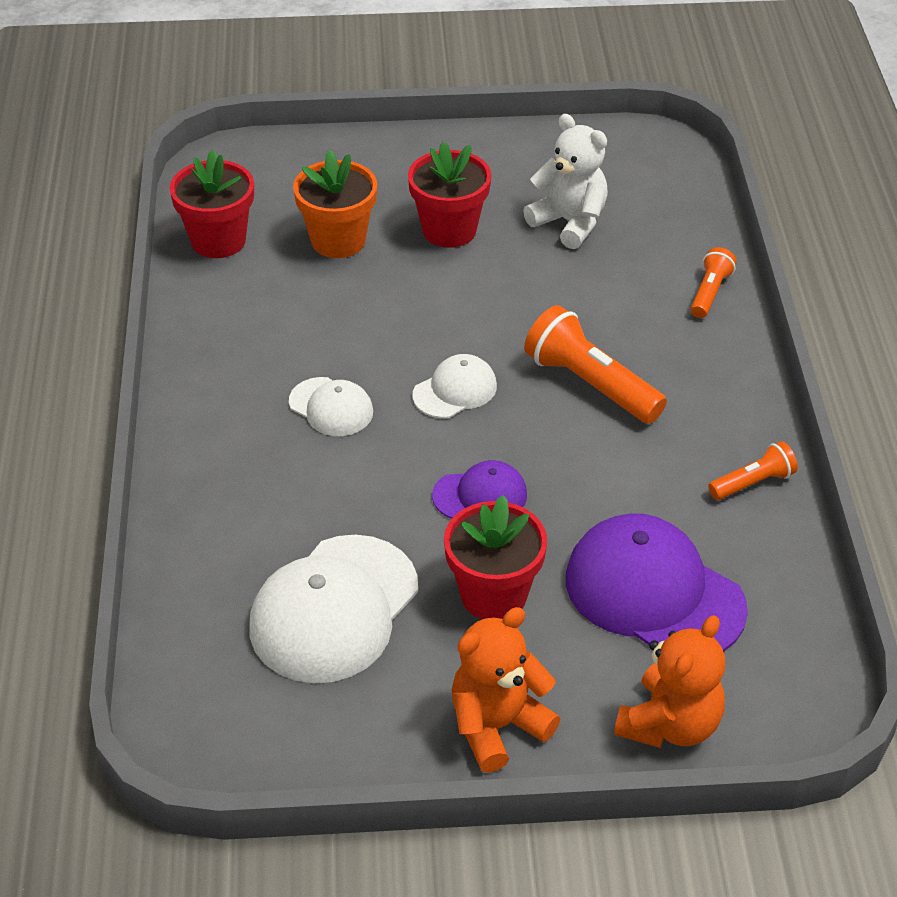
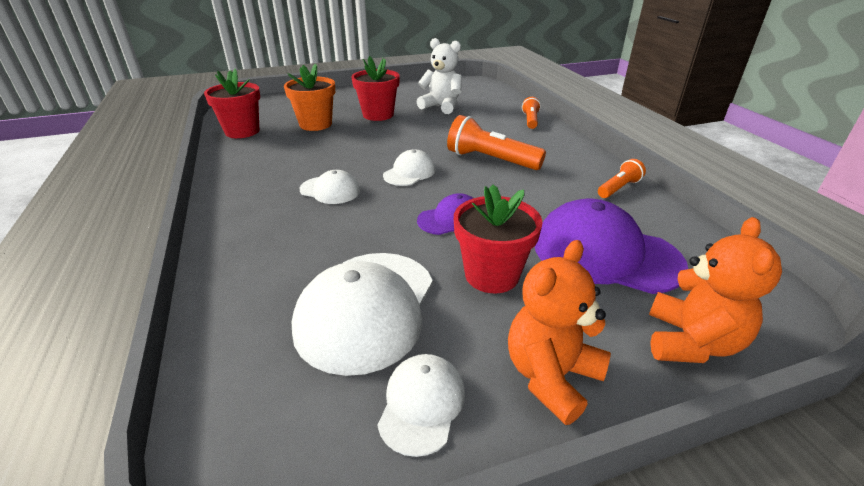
camera: 15 degrees left, 10 degrees down
none -> white cap [377,354,465,457]

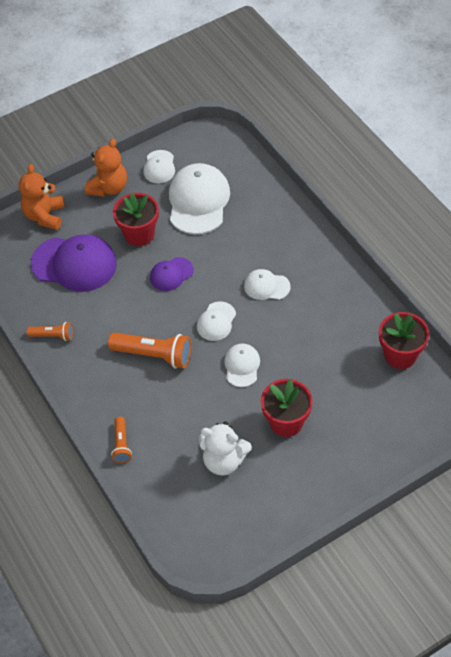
camera: 170 degrees right, 20 degrees up
orange flower pot [284,63,335,131] -> none
orange flashlight [598,159,646,198] -> orange flashlight turned 120 degrees counterclockwise [27,322,73,341]
none -> white cap [224,343,260,387]

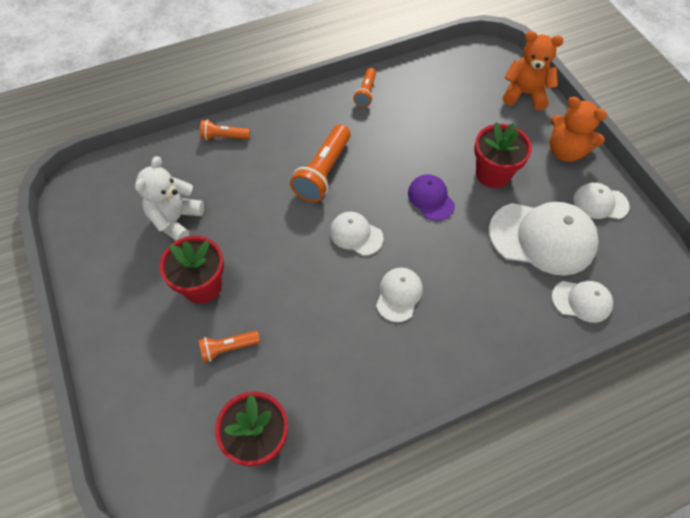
camera: 95 degrees right, 5 degrees up
purple cap [31,234,117,292] -> none
white cap [224,343,260,387] -> white cap moved to [552,281,613,323]
none -> orange flashlight [199,331,260,362]

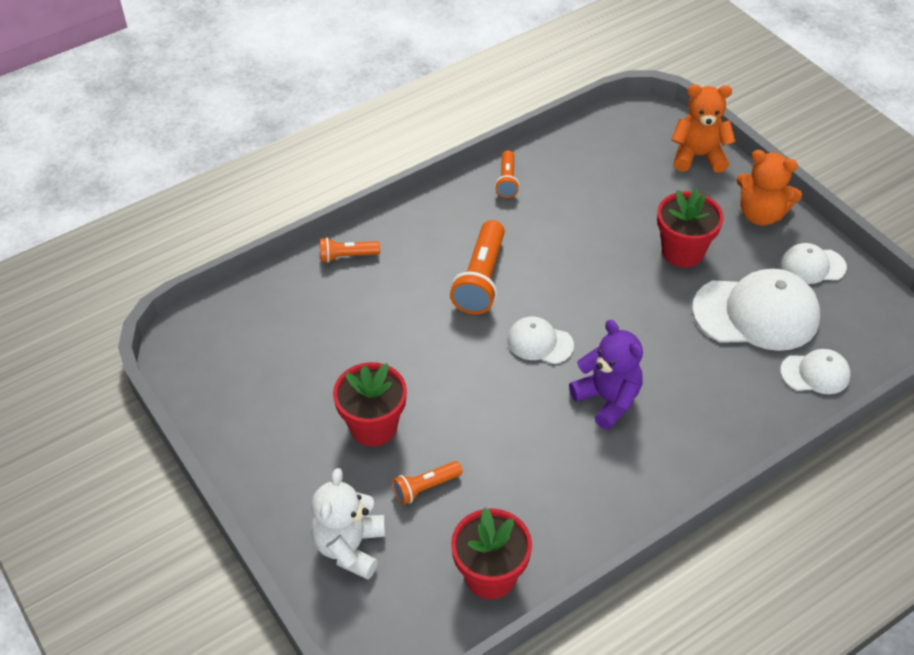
camera: 10 degrees left, 10 degrees down
white teddy bear [135,156,204,241] -> white teddy bear moved to [311,468,385,580]
white cap [376,268,423,322] -> purple teddy bear [569,320,643,430]
purple cap [408,174,455,221] -> none

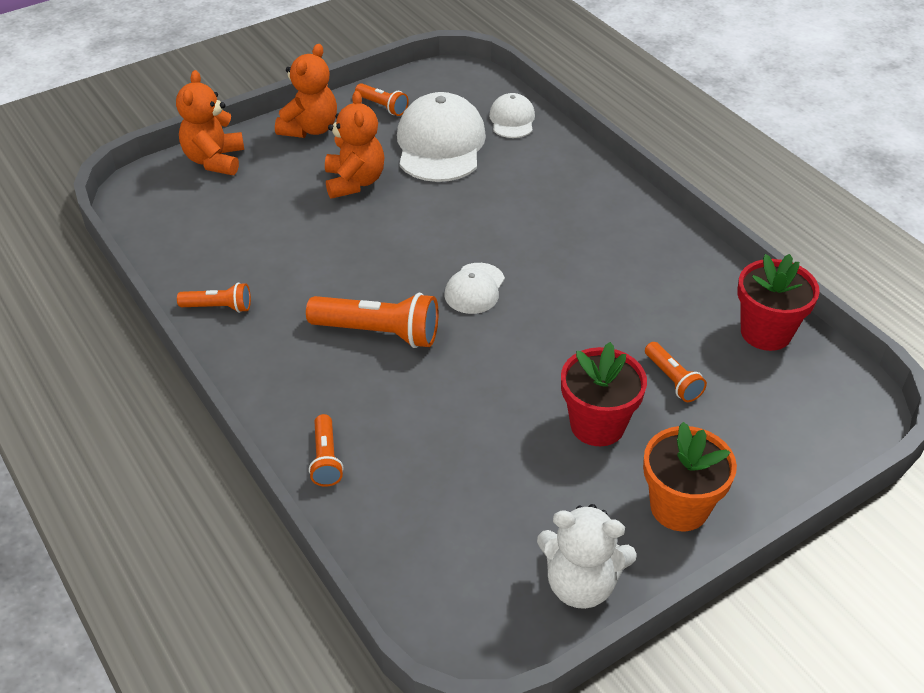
camera: 90 degrees left, 5 degrees down
white teddy bear [311,468,385,580] -> white teddy bear moved to [537,504,637,609]
purple teddy bear [569,320,643,430] -> none
red flower pot [657,188,724,268] -> orange teddy bear [325,91,384,199]
white cap [781,243,847,284] -> orange flashlight [355,83,409,116]
none -> orange flower pot [643,422,737,531]

